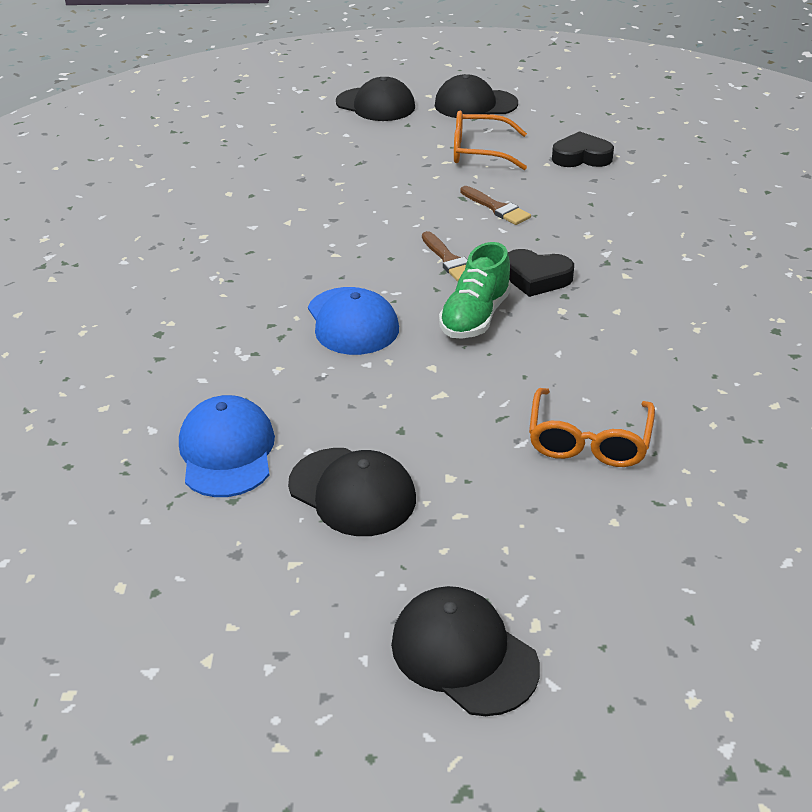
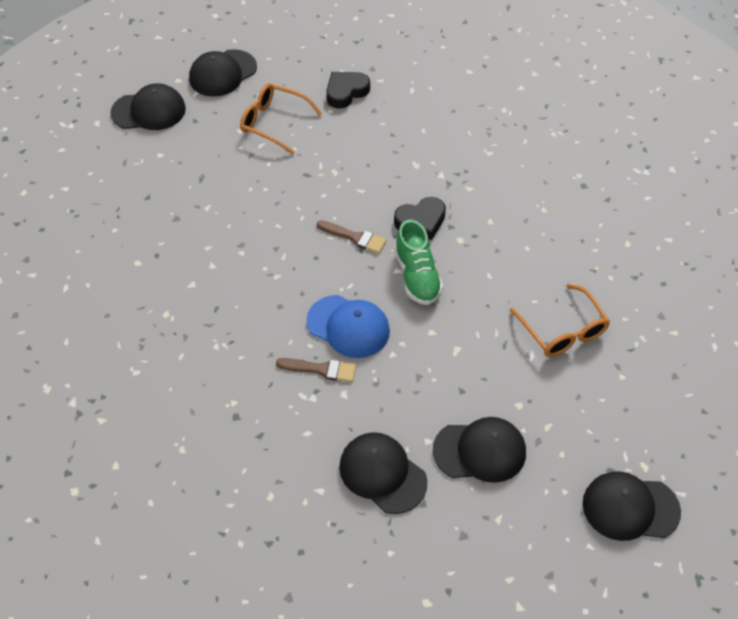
camera: 40 degrees left, 15 degrees up
blue cap [179,395,275,497] -> black cap [339,432,427,514]
orange glasses [454,111,527,170] -> orange glasses turned 60 degrees clockwise [240,83,322,154]
brown brush [460,186,531,225] -> brown brush moved to [276,358,356,382]

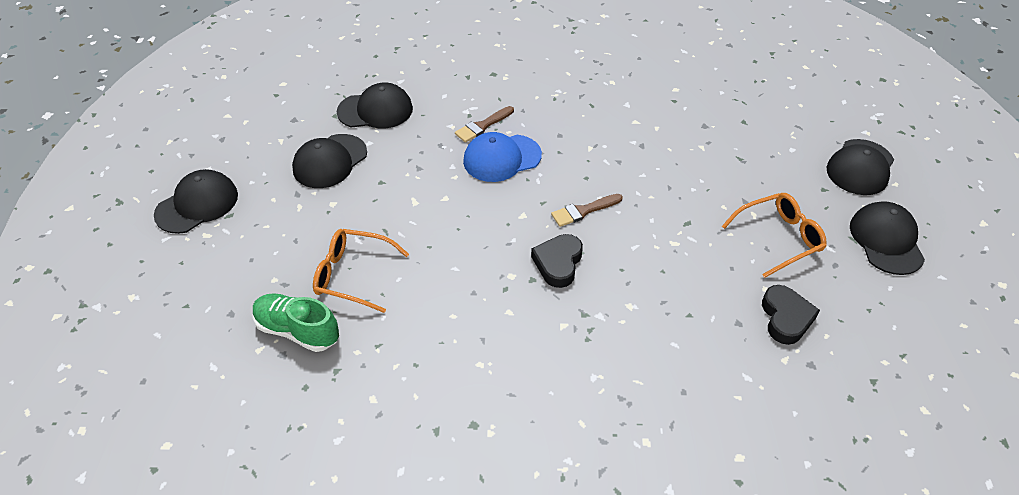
camera: 130 degrees right, 5 degrees down
green shoe [395,220,443,305] -> green shoe moved to [253,293,339,352]

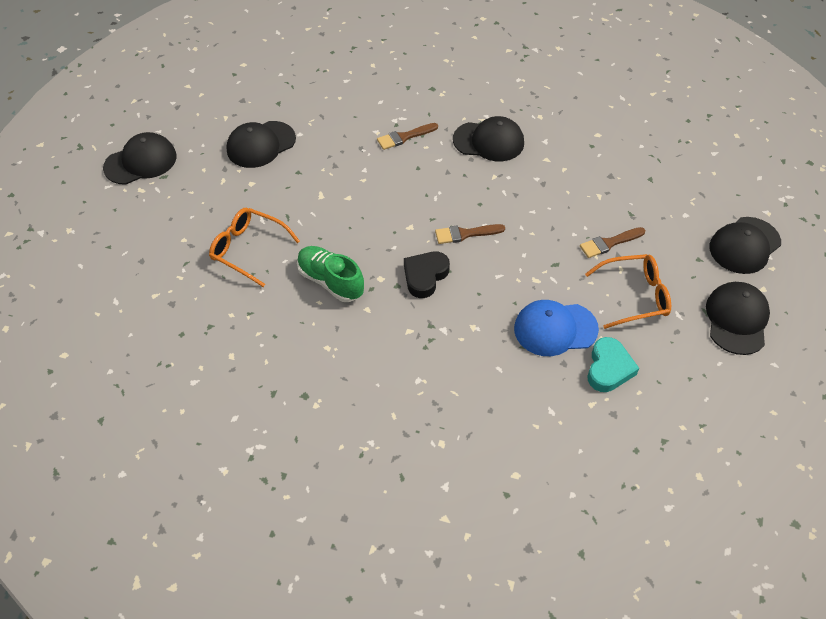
camera: 15 degrees right, 5 degrees up
green shoe [253,293,339,352] -> green shoe moved to [297,246,364,302]
black cap [337,83,413,128] -> black cap moved to [453,116,524,161]
blue cap [463,132,542,182] -> blue cap moved to [514,300,599,356]
black heart [762,285,820,345] -> turquoise heart [587,337,639,392]
none -> brown brush [580,227,645,258]

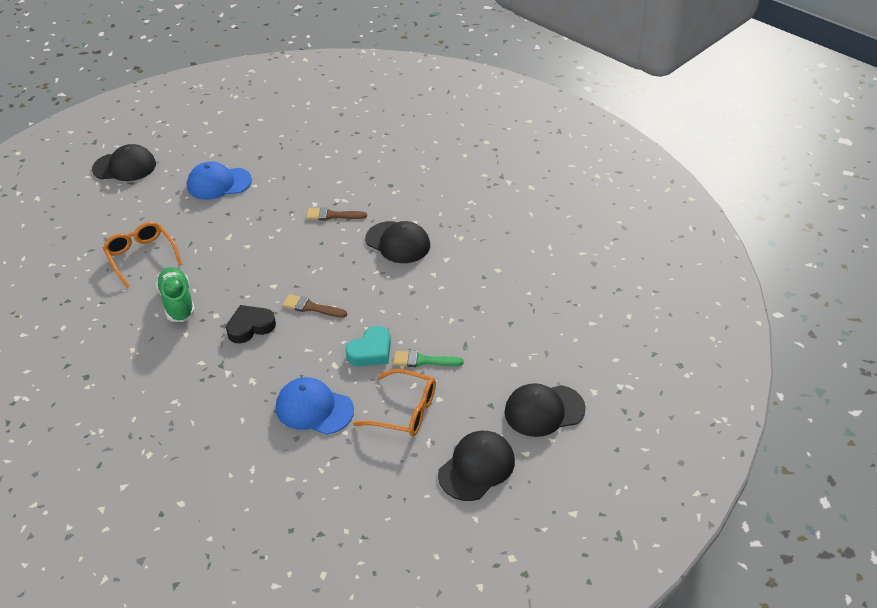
camera: 30 degrees right, 10 degrees down
black cap [226,121,296,168] -> blue cap [187,162,252,200]
brown brush [580,227,645,258] -> green brush [393,351,464,367]
turquoise heart [587,337,639,392] -> turquoise heart moved to [345,326,391,366]

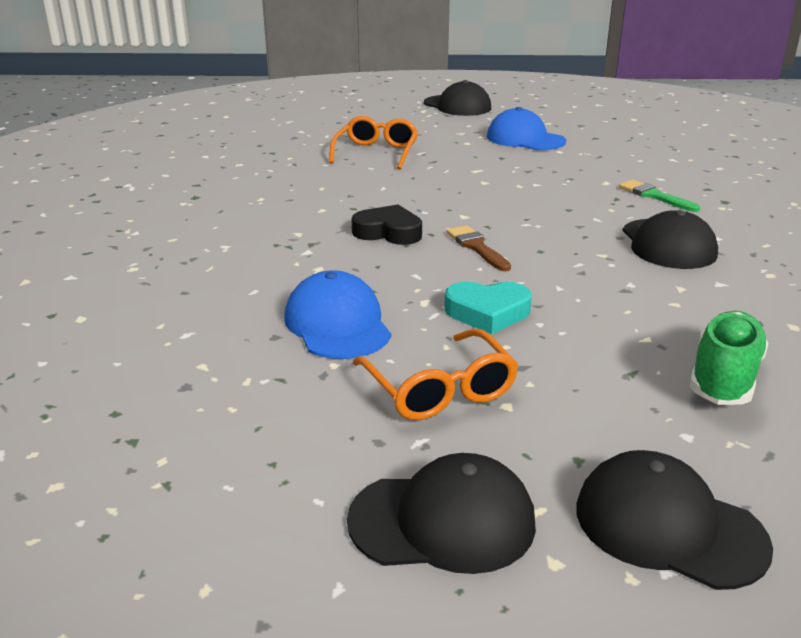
camera: 45 degrees right, 15 degrees down
green shoe [156,267,195,322] -> green shoe moved to [690,311,769,405]
brown brush [306,207,367,220] -> none
green brush [393,351,464,367] -> green brush moved to [619,180,700,212]

